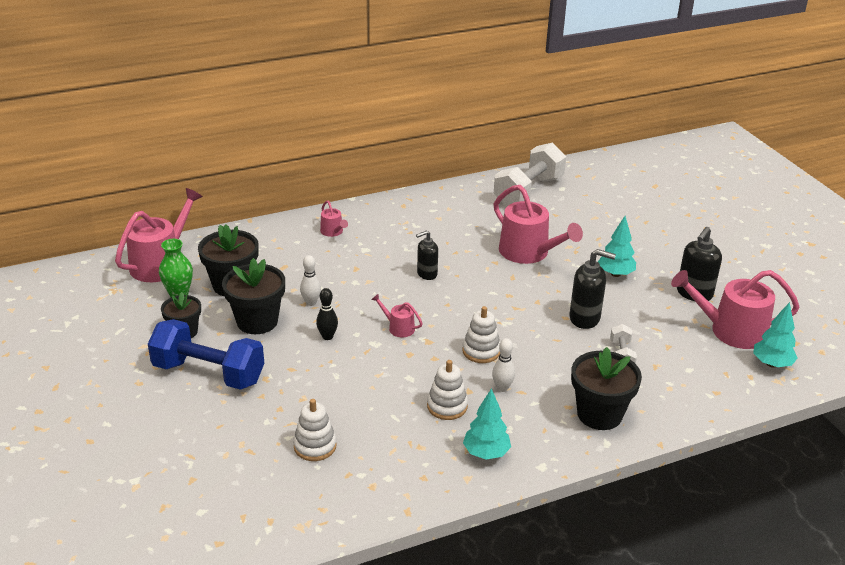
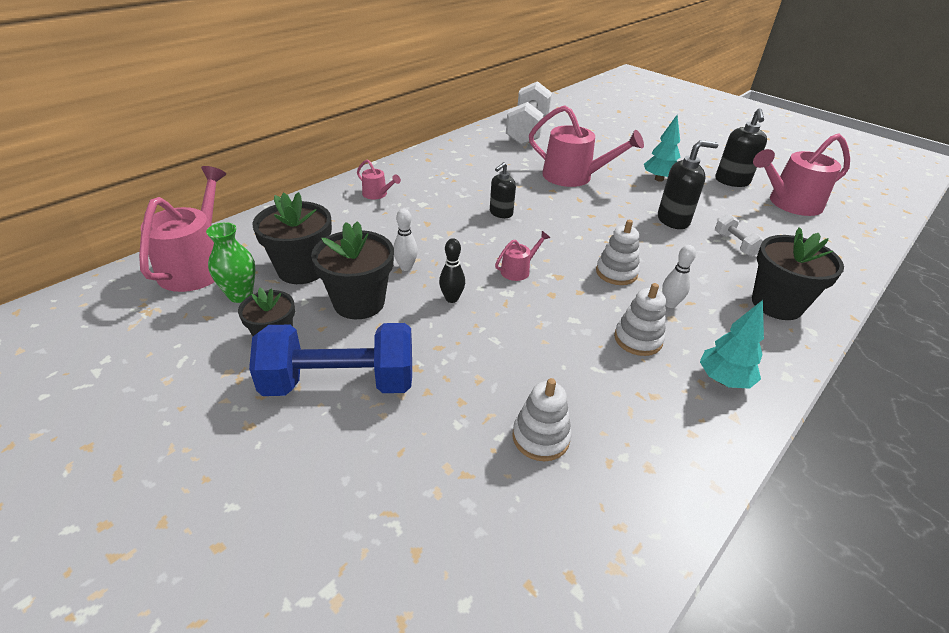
camera: 25 degrees left, 5 degrees up
pink watering can [371,294,423,337] -> pink watering can turned 135 degrees clockwise [495,231,550,281]
turquoise tree [753,302,798,368] -> none

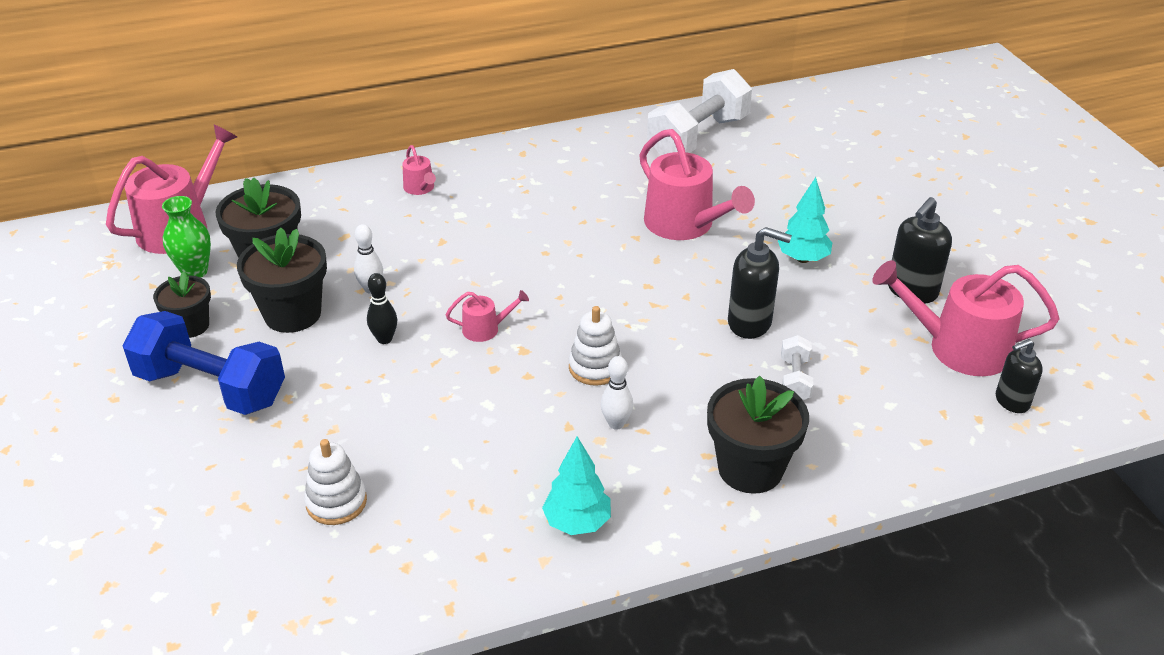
camera: 30 degrees right, 0 degrees up
black soap dispenser [490,162,516,218] -> black soap dispenser moved to [996,339,1043,413]
white stacking toy [614,283,666,356] -> none

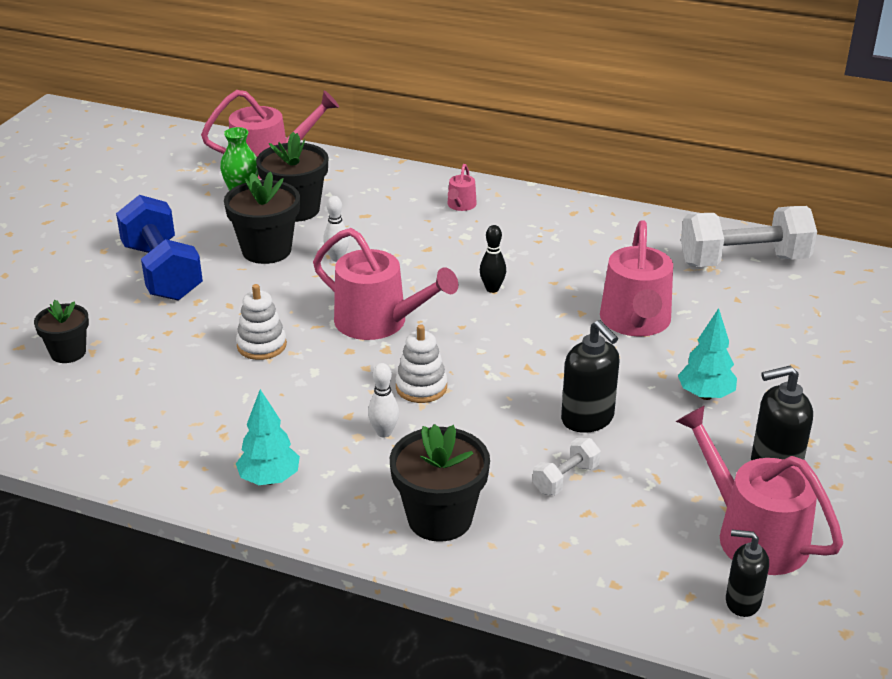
camera: 40 degrees right, 5 degrees down
black flower pot [153,272,211,338] -> black flower pot moved to [34,300,89,363]
white stacking toy [304,439,367,525] -> white stacking toy moved to [236,284,287,360]
black bowling pin [367,273,397,344] -> black bowling pin moved to [480,225,506,293]
pink watering can [446,290,529,342] -> pink watering can [313,228,458,340], size x2.14

